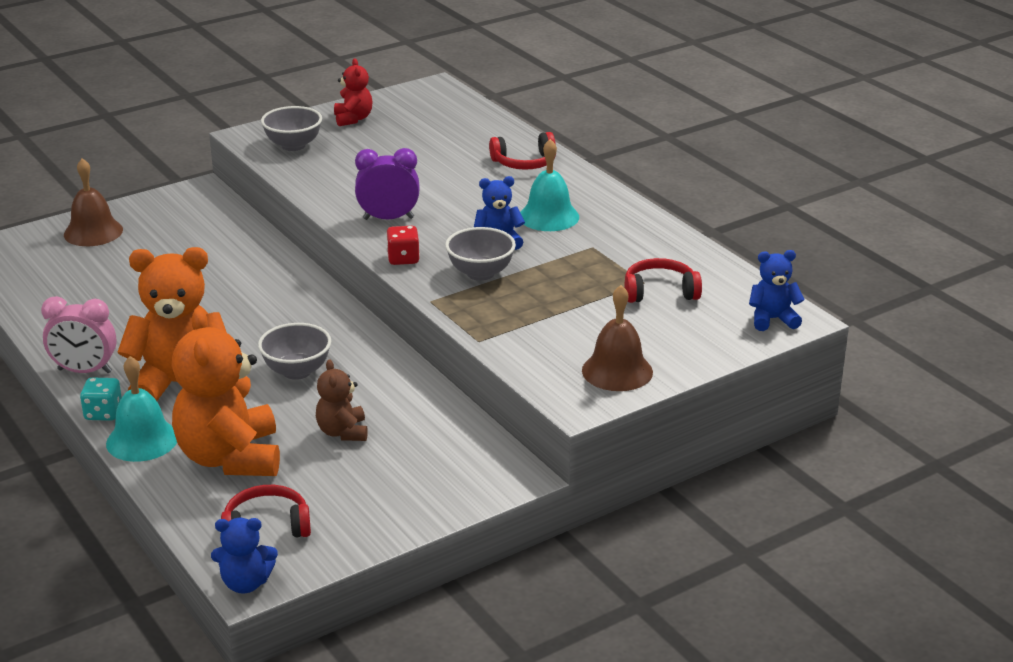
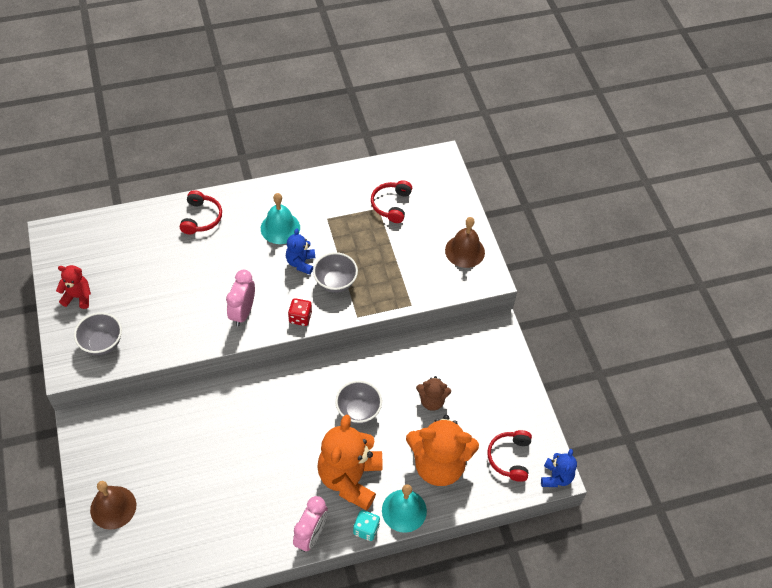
camera: 75 degrees left, 25 degrees up
purple clock [355,148,419,220] -> pink clock [226,270,255,326]
blue teddy bear [749,250,805,331] -> none

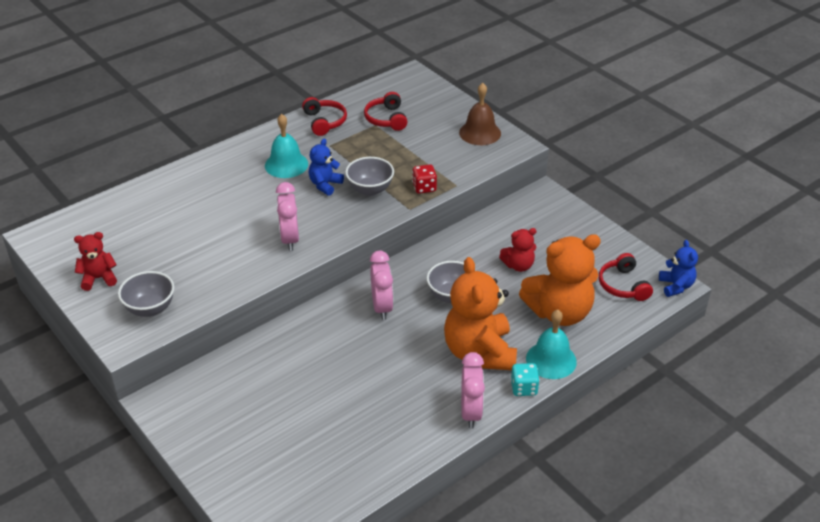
camera: 20 degrees left, 15 degrees down
brown bell [90,481,136,530] -> none
red headphones [180,190,222,234] -> red headphones moved to [302,97,347,136]
blue teddy bear [286,228,315,275] -> blue teddy bear turned 45 degrees clockwise [309,138,344,196]
red dice [288,298,312,326] -> red dice moved to [412,164,437,194]
brown teddy bear [416,376,451,411] -> red teddy bear [499,228,537,272]
none -> pink clock [370,251,393,320]

